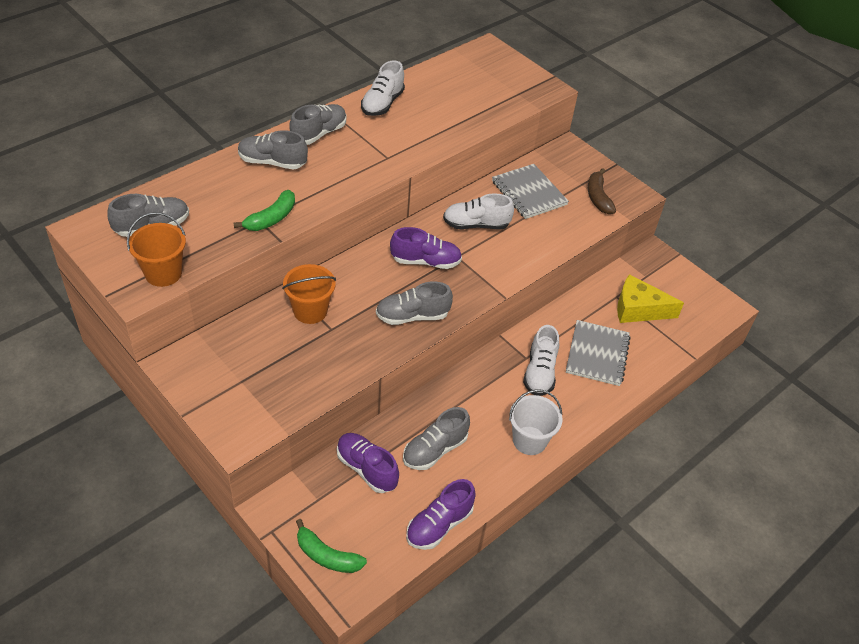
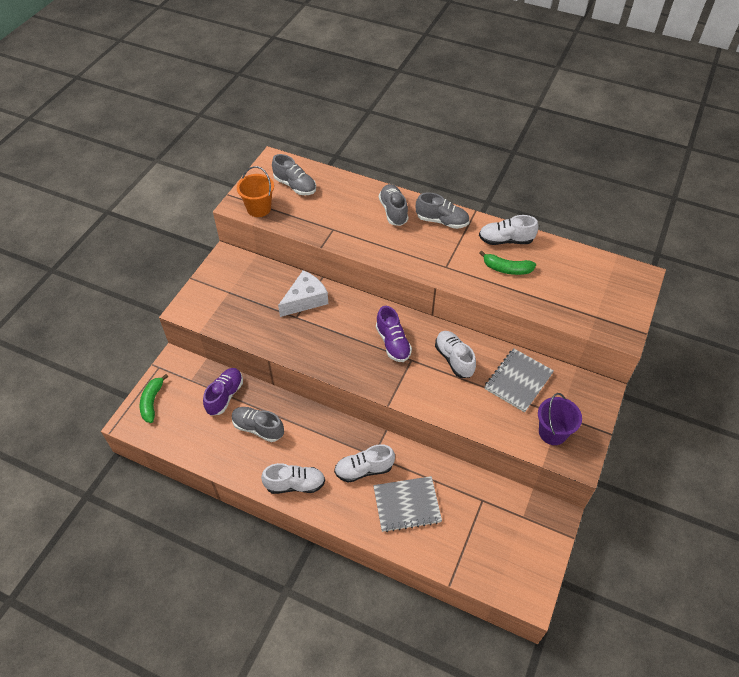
camera: 70 degrees right, 5 degrees up
green banana [234,190,295,231] -> green banana moved to [479,251,536,275]
orange bucket [282,264,336,324] -> white cheese [278,270,328,317]
grey shoe [376,282,453,325] -> none
purple shoe [406,479,476,550] -> none
white bucket [509,389,562,455] -> white shoe [261,463,325,494]
brown banana [588,168,616,214] -> purple bucket [538,393,582,445]
yellow cheese [617,274,684,323] -> none

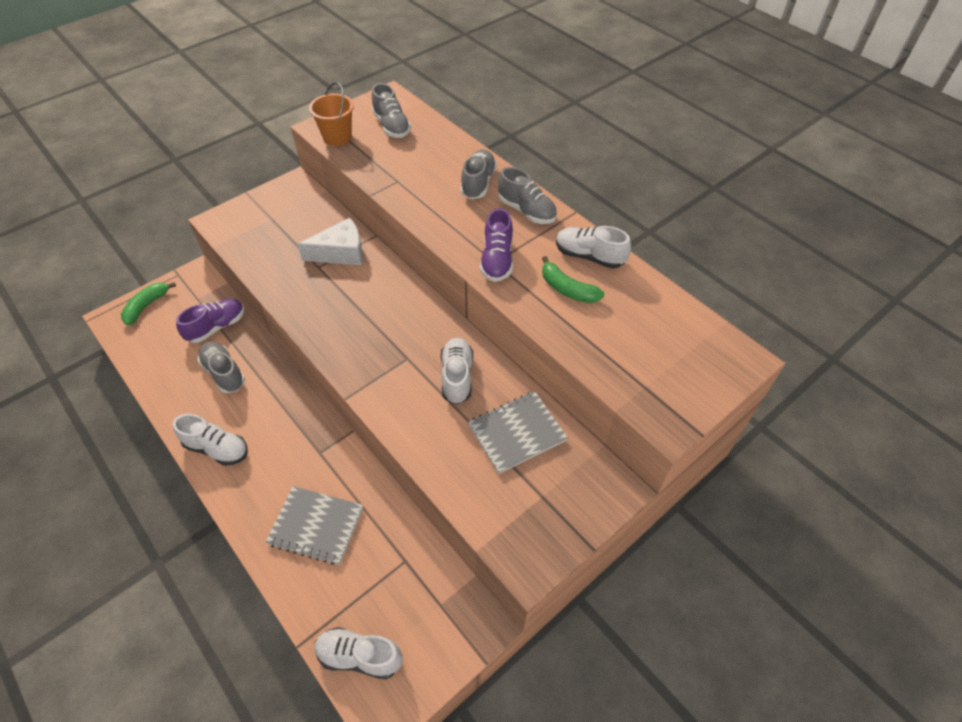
camera: 25 degrees right, 0 degrees up
white shoe [334,444,395,483] -> white shoe moved to [315,627,403,679]
purple shoe [376,306,412,362] -> purple shoe moved to [480,208,513,282]
purple bucket [538,393,582,445] -> none

